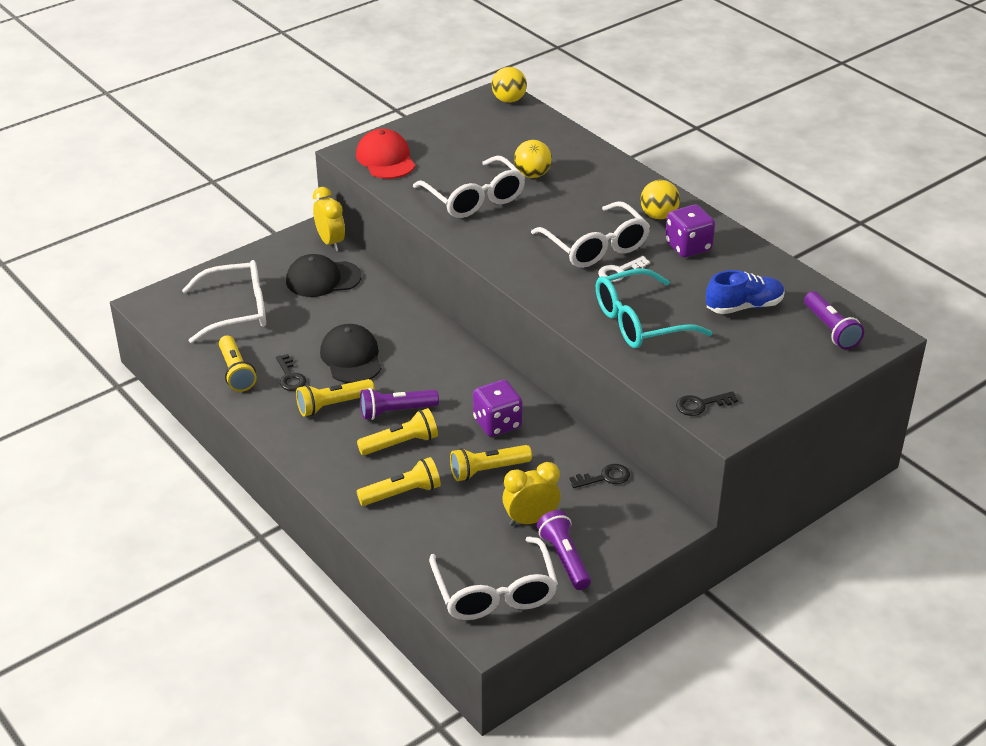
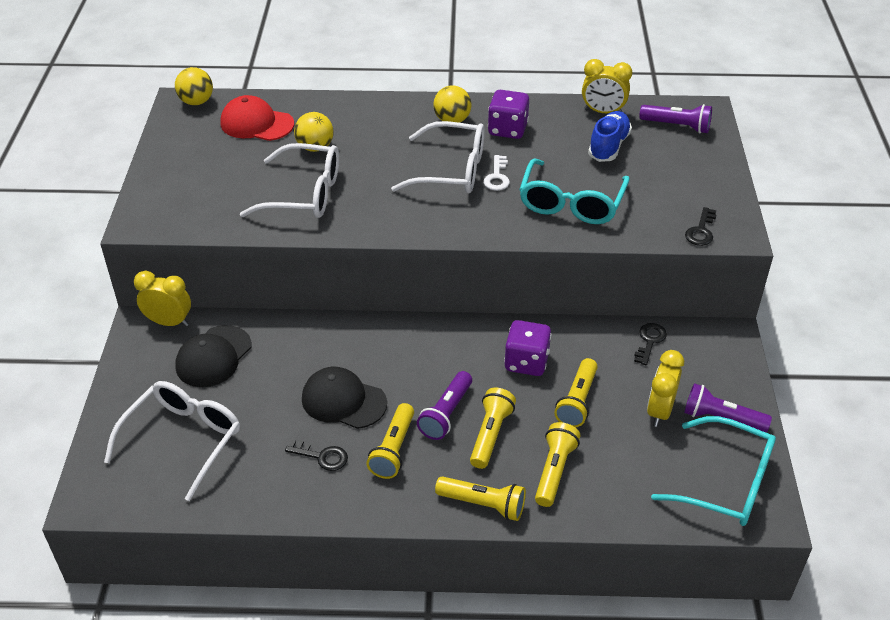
camera: 50 degrees left, 5 degrees up
yellow flashlight [219,335,257,392] -> yellow flashlight moved to [435,476,526,521]
red cap [356,129,415,179] -> red cap moved to [220,95,294,141]
white glasses [429,536,558,620] -> turquoise glasses [651,416,776,526]
none -> yellow clock [582,59,632,113]

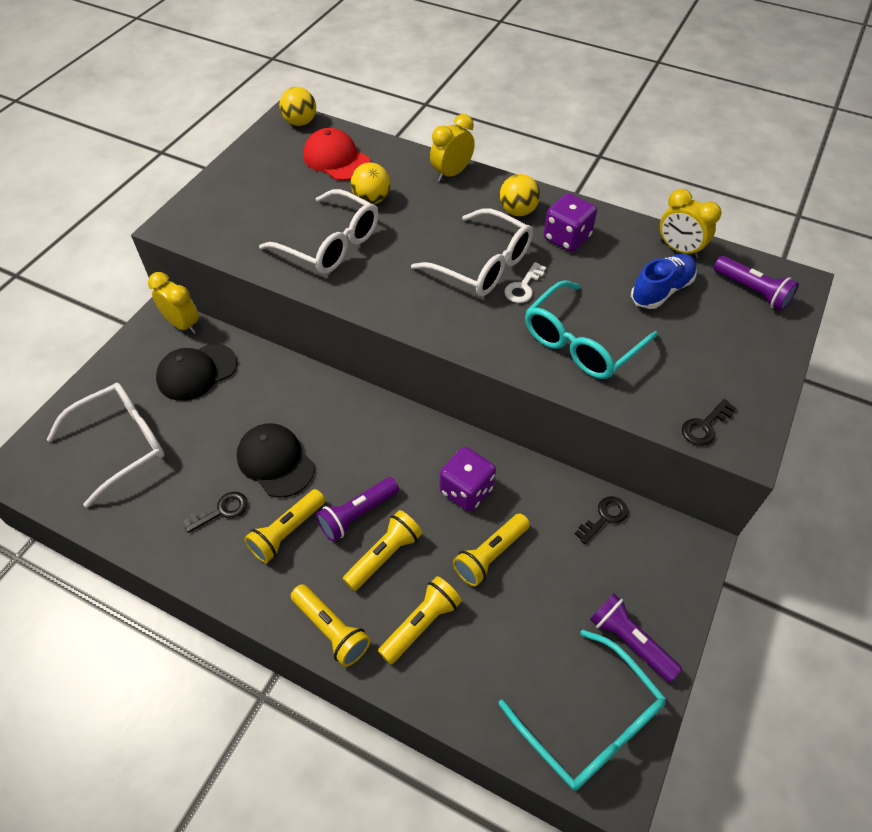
camera: 25 degrees right, 10 degrees up
black key [285,440,348,471] -> black key turned 75 degrees counterclockwise [183,492,248,533]
yellow clock [647,350,684,427] -> yellow clock moved to [430,114,475,182]

